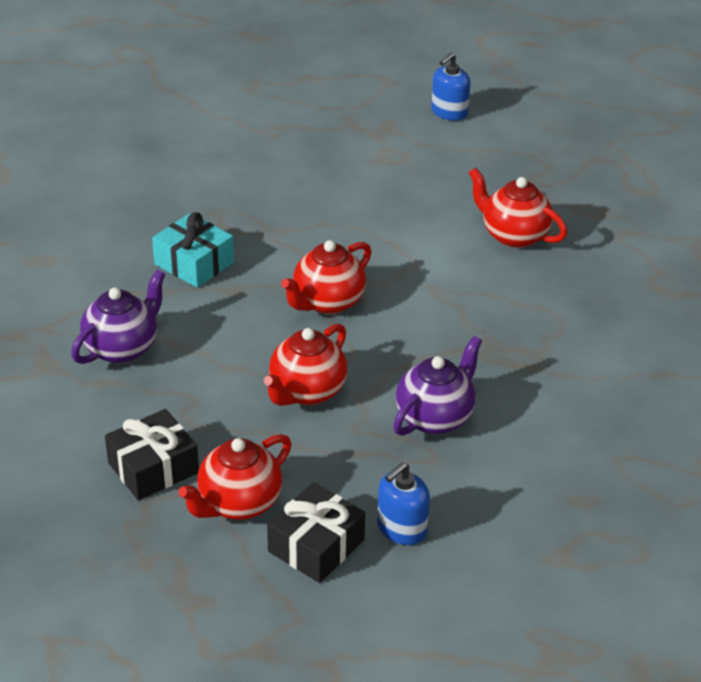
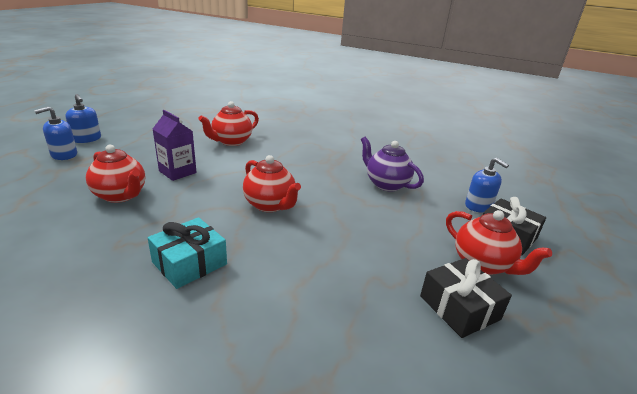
camera: 85 degrees left, 10 degrees down
purple teapot [71,269,166,364] -> none
red teapot [264,323,347,406] -> red teapot moved to [86,145,145,203]
none -> blue soap dispenser [34,106,77,160]
none -> purple carton [153,110,197,181]

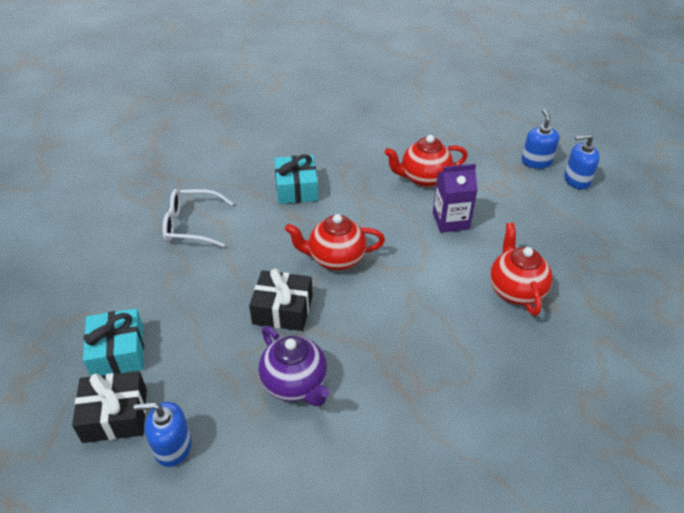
camera: 130 degrees right, 15 degrees up
purple teapot [361,137,424,192] -> purple teapot turned 60 degrees clockwise [259,326,330,407]
black gift [420,258,512,338] -> black gift moved to [249,269,313,331]
red teapot [446,210,552,275] -> turquoise gift [83,308,144,376]
none -> white glasses [163,189,233,247]

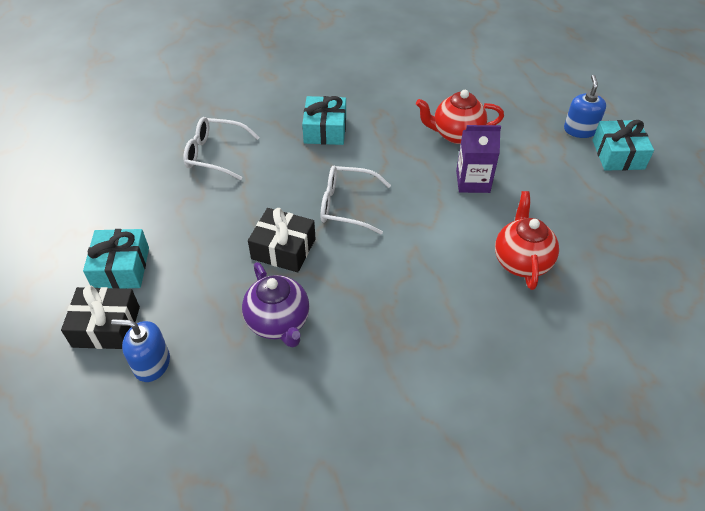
camera: 10 degrees right, 5 degrees up
red teapot [285,214,385,270] -> white glasses [321,166,391,234]
blue soap dispenser [564,134,600,190] -> turquoise gift [592,120,654,171]

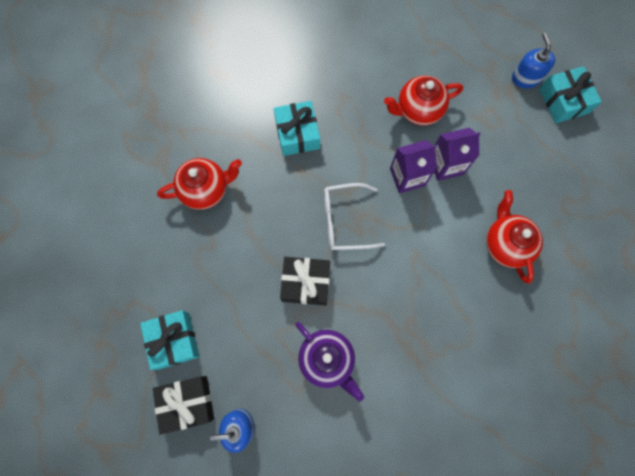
camera: 15 degrees left, 25 degrees up
white glasses [184,117,260,180] -> red teapot [157,158,242,210]
none -> purple carton [390,140,437,193]

